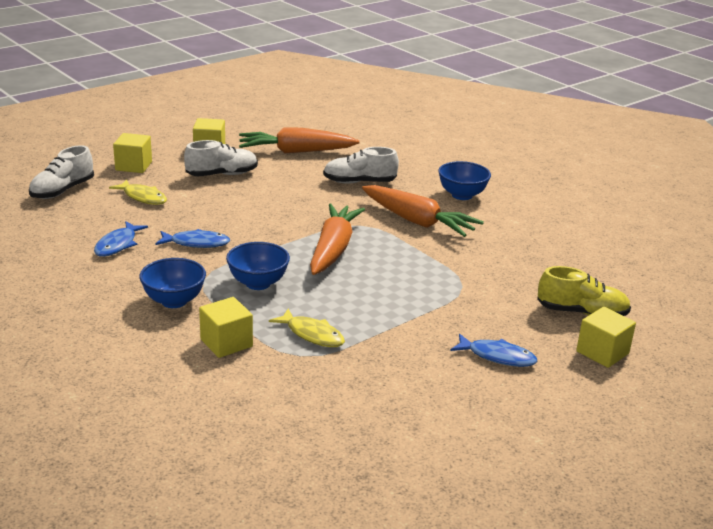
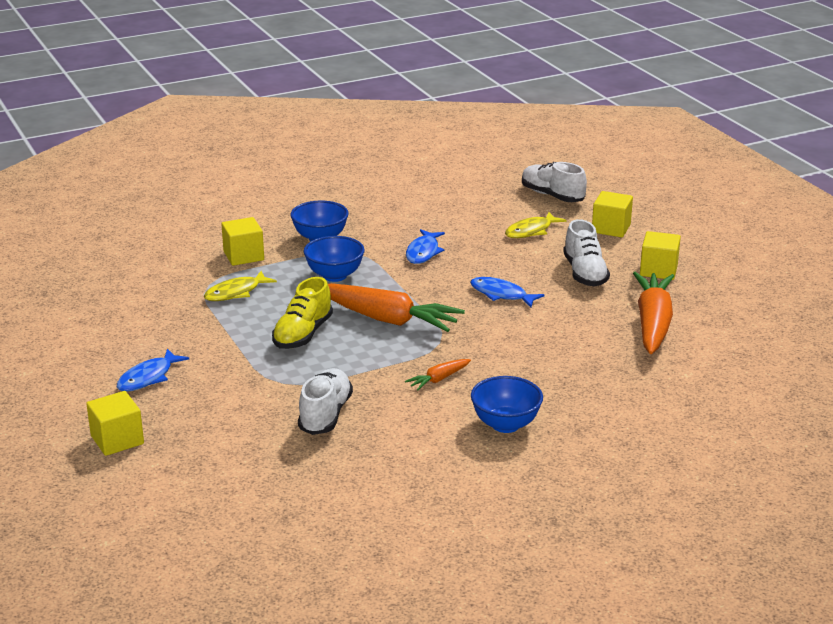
camera: 105 degrees right, 0 degrees up
blue fish [94,221,148,257] -> blue fish moved to [470,277,545,307]
white shoe [323,147,399,184] -> white shoe moved to [298,368,353,435]
orange carrot [362,185,484,237] -> orange carrot [405,359,471,391], size x0.46
yellow shoe [537,266,631,316] -> yellow shoe moved to [272,277,333,349]

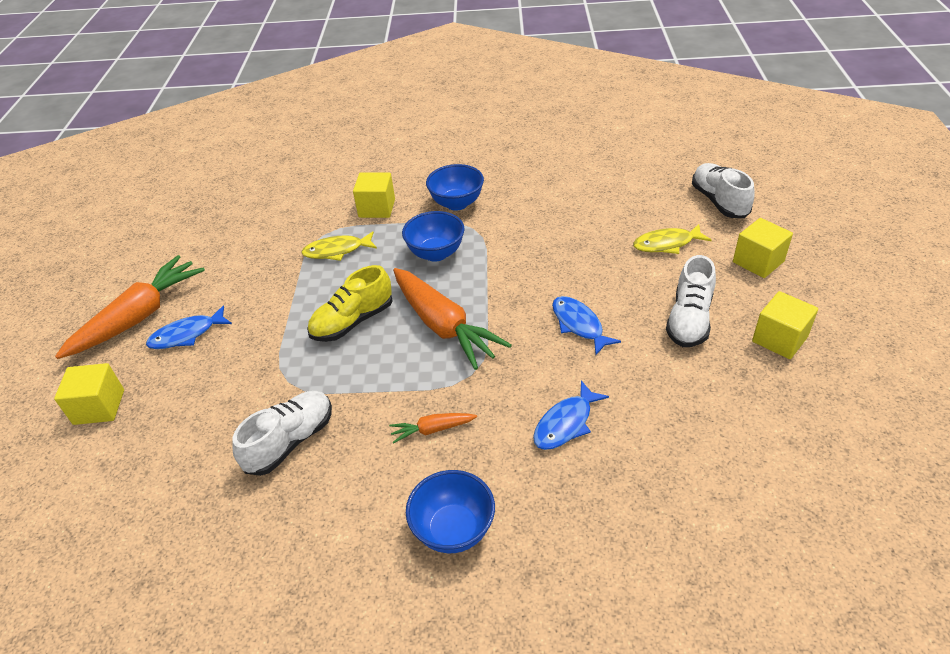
camera: 30 degrees right, 15 degrees up
blue fish [406,229,445,264] -> blue fish moved to [533,381,609,450]
orange carrot [633,272,674,354] -> orange carrot moved to [55,255,205,359]

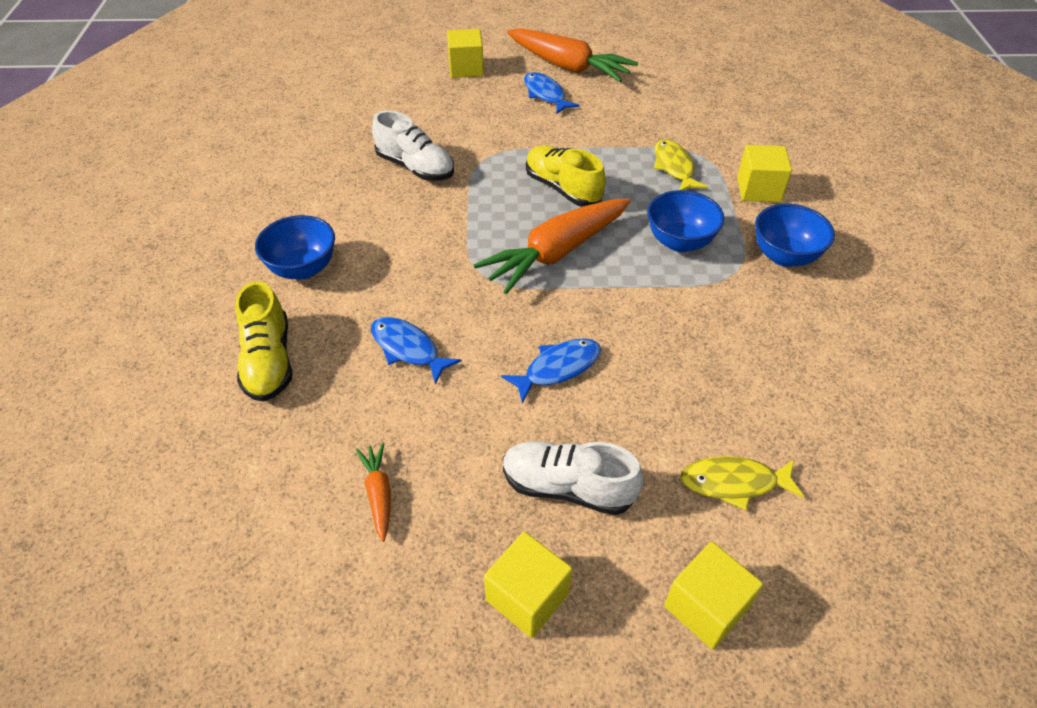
camera: 85 degrees right, 5 degrees up
orange carrot [389,413,477,444] -> orange carrot moved to [356,443,391,542]
yellow fish [633,224,712,254] -> yellow fish turned 75 degrees counterclockwise [680,456,804,510]
white shoe [692,163,754,218] -> none
none -> yellow shoe [235,281,292,402]

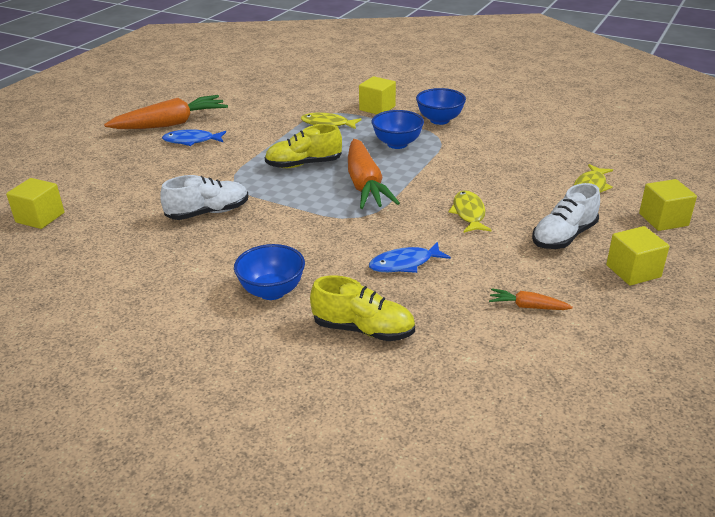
camera: 60 degrees left, 15 degrees down
yellow cube [447,29,484,78] -> yellow cube moved to [6,178,65,229]
blue fish [501,338,601,403] -> yellow fish [448,190,491,233]

